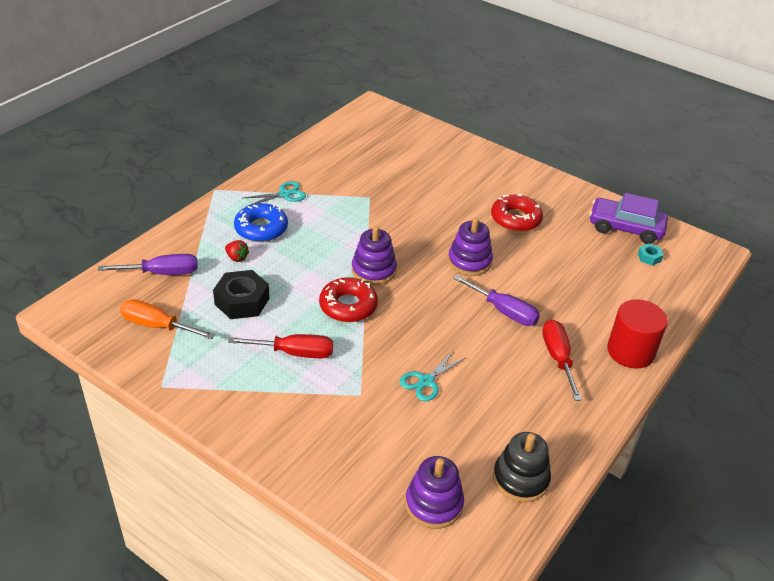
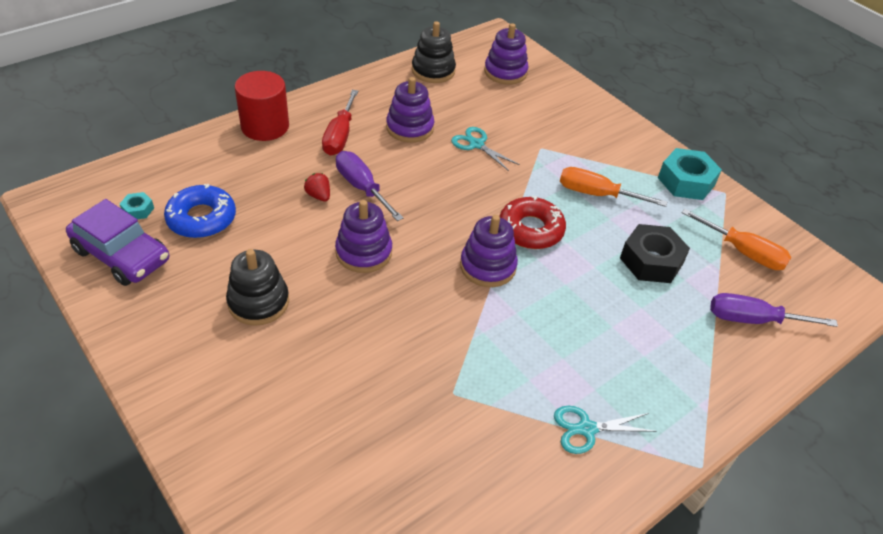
camera: 165 degrees left, 5 degrees up
red strawberry [225,240,249,262] -> red strawberry moved to [304,173,330,202]
red screwdriver [228,334,333,358] -> orange screwdriver [560,167,667,207]
blue donut [234,203,288,242] -> blue donut moved to [164,184,236,238]
turquoise scissors [400,350,466,401] -> turquoise scissors turned 105 degrees counterclockwise [451,127,520,171]
red donut [491,194,543,232] -> black stacking toy [226,249,289,326]
none -> purple stacking toy [386,77,434,143]
none -> turquoise nut [658,148,722,200]

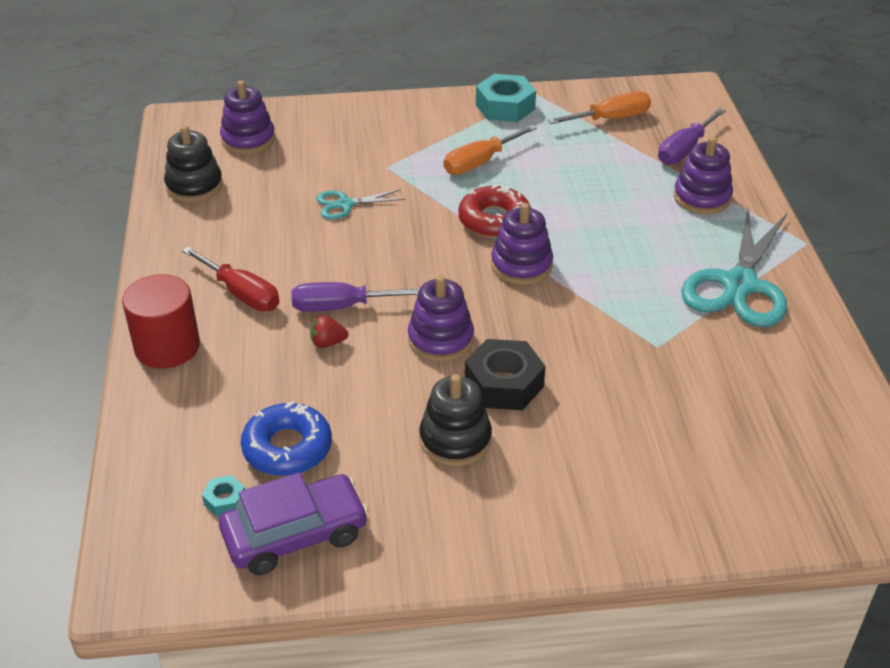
camera: 55 degrees left, 5 degrees down
purple stacking toy [386,77,434,143] -> purple stacking toy moved to [674,137,733,214]
turquoise scissors [554,406,657,454] -> turquoise scissors [681,207,787,327], size x2.03
black nut [620,224,690,283] -> black nut moved to [465,339,546,410]

